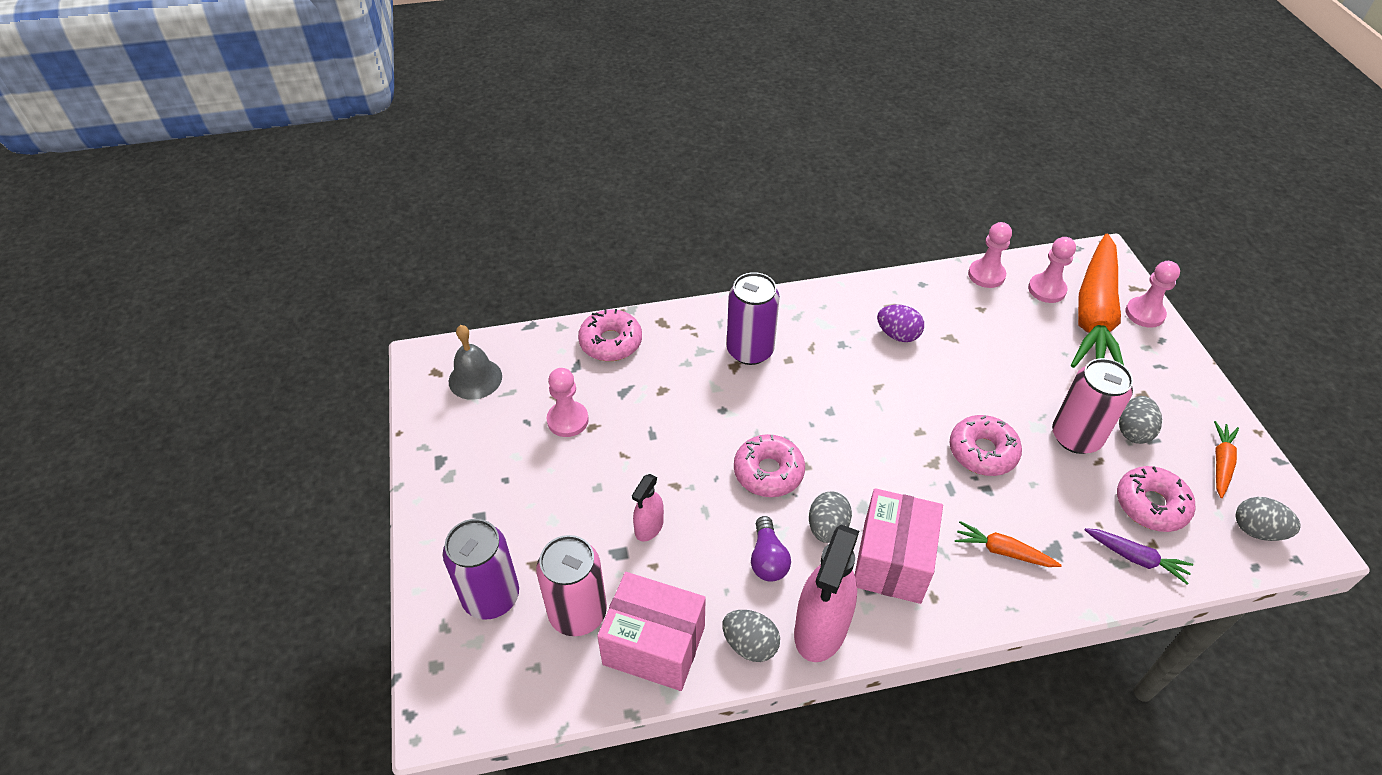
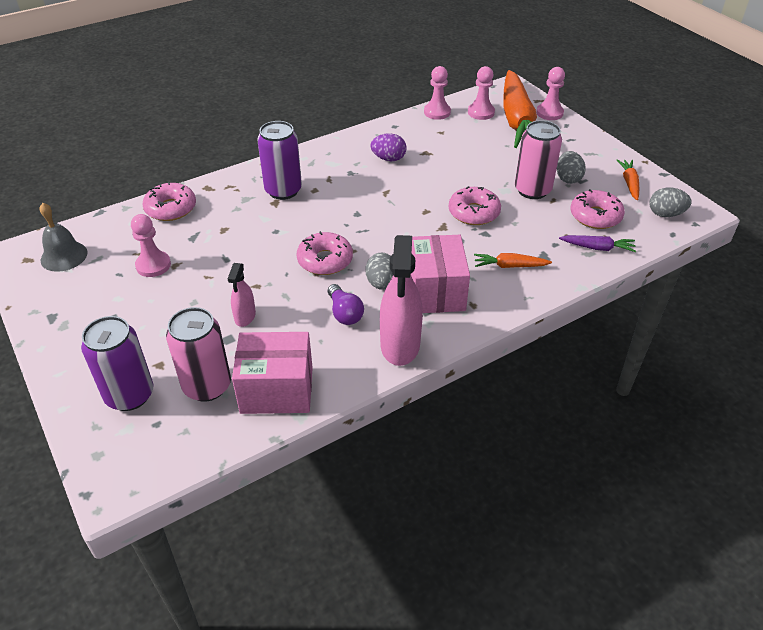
camera: 20 degrees left, 5 degrees down
grey egg [722,610,780,662] -> none

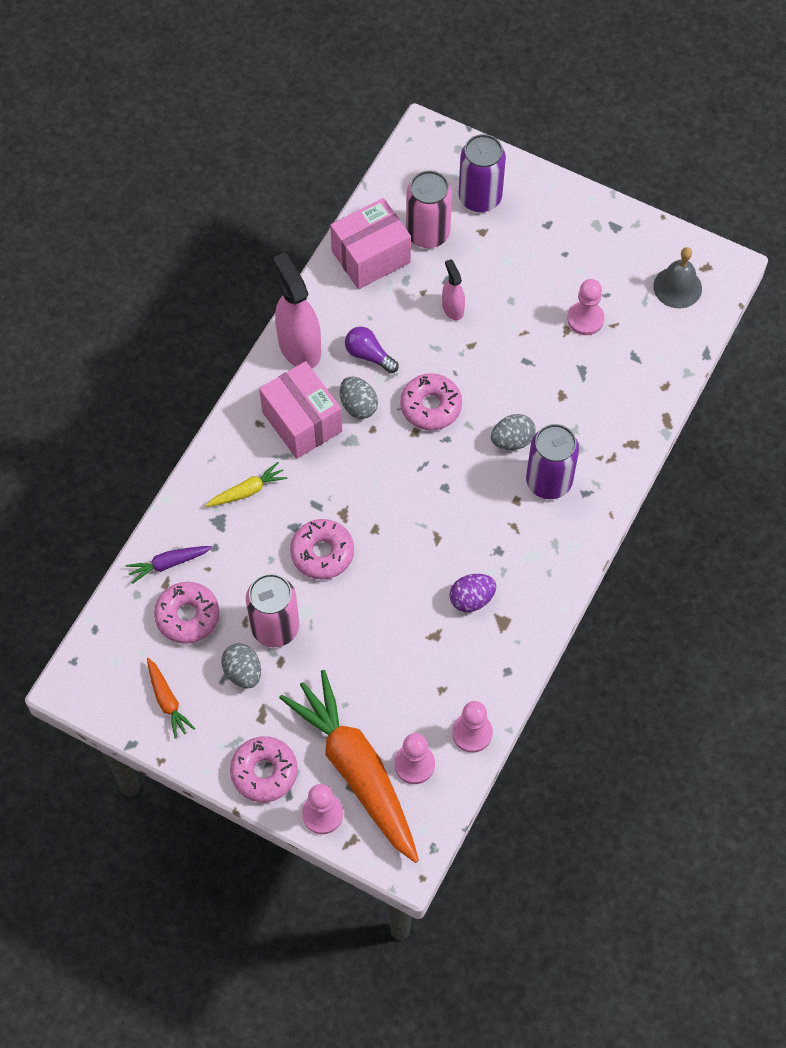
camera: 150 degrees right, 20 degrees up
pink donut [142,182,196,221] -> pink donut moved to [230,736,297,802]
orange carrot [474,253,552,268] -> yellow carrot [205,462,287,507]
grey egg [649,187,691,217] -> grey egg moved to [491,414,536,450]

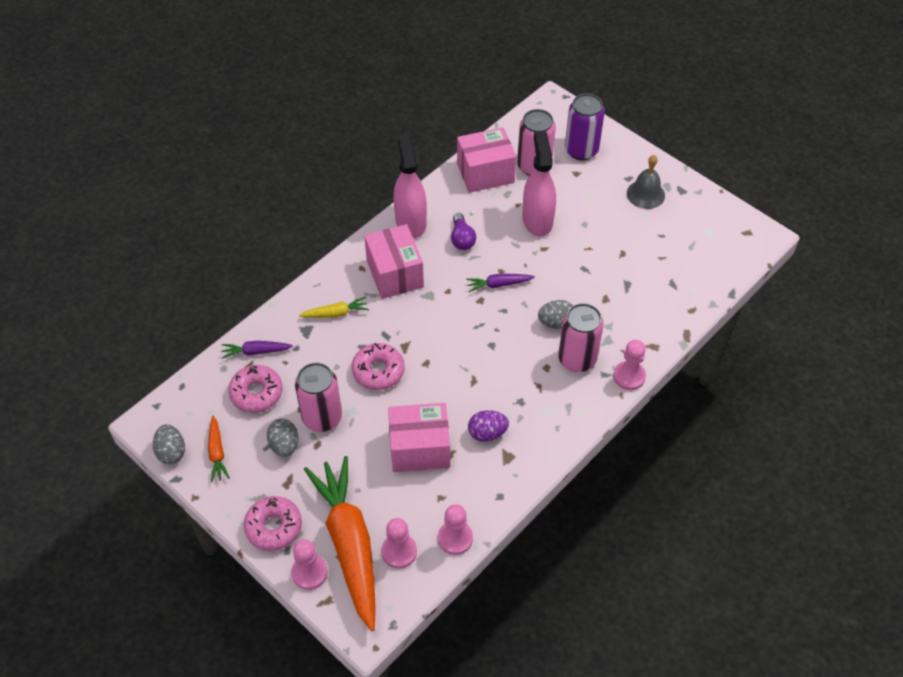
camera: 15 degrees right, 10 degrees down
grey egg [340,376,378,419] -> grey egg moved to [153,425,185,464]
purple light bulb [345,327,399,373] -> purple light bulb turned 150 degrees counterclockwise [451,213,476,250]
pink donut [400,373,462,430] -> purple carrot [466,273,535,292]
pink spray bottle [442,259,465,320] -> pink spray bottle [522,131,556,237], size x1.90
purple can [526,424,579,499] -> pink can [558,303,604,372]
pink pawn [567,279,604,335] -> pink pawn moved to [613,340,646,390]
grey bell [653,247,702,308] -> grey bell moved to [627,155,665,209]
none -> pink box [388,403,450,472]

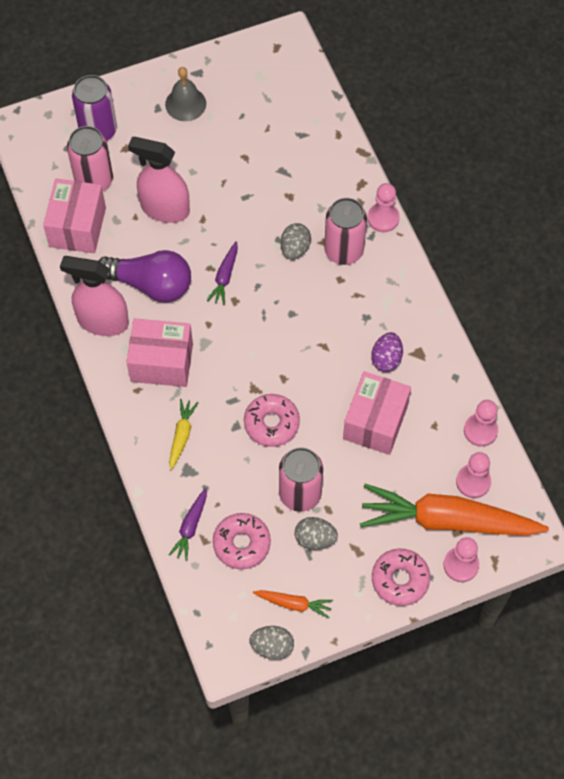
camera: 65 degrees left, 10 degrees up
purple light bulb [451,213,476,250] -> purple light bulb [99,250,191,302], size x1.85

